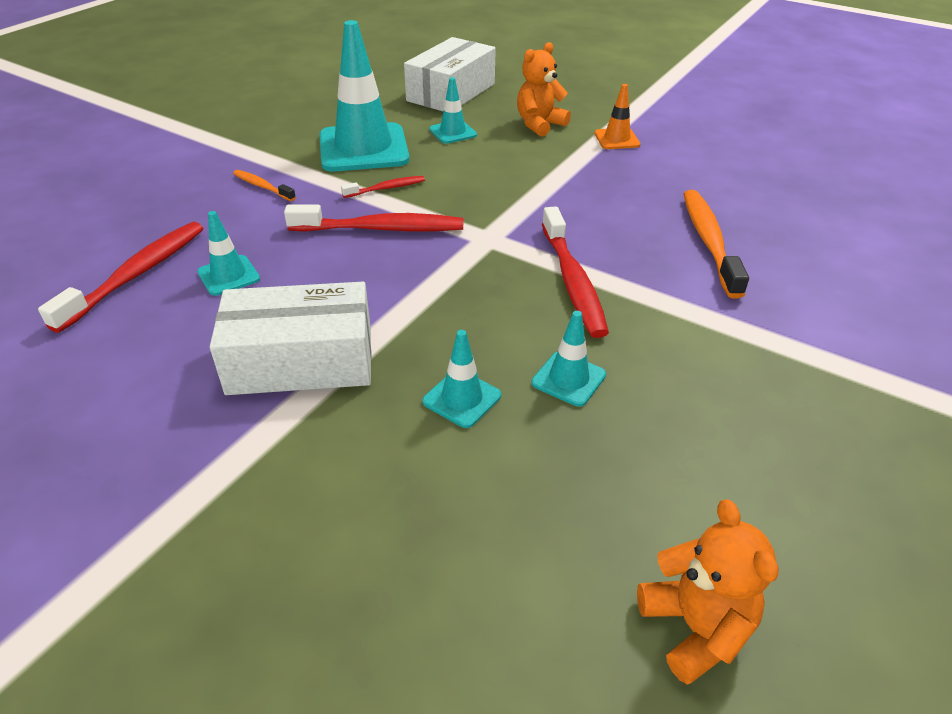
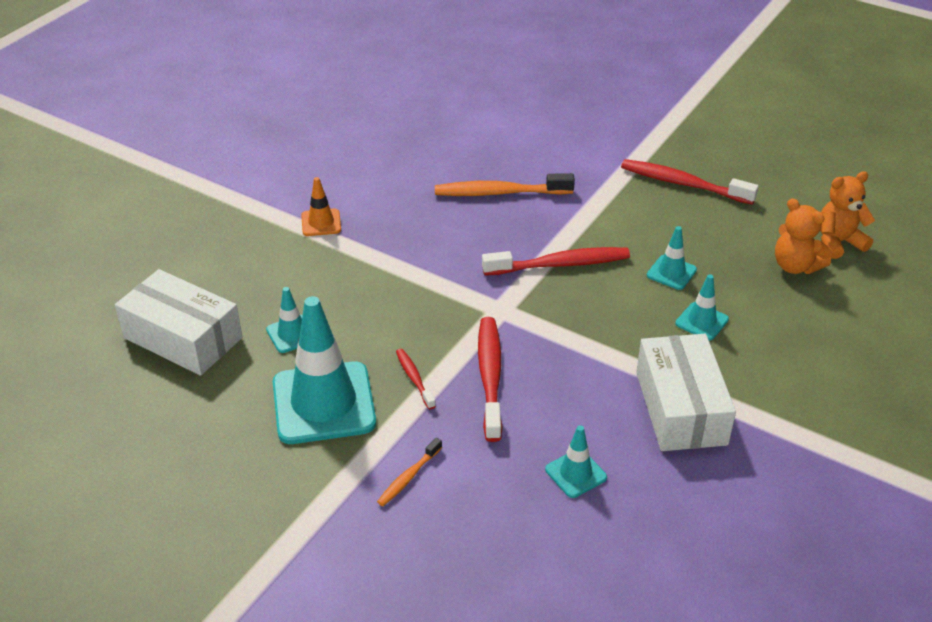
camera: 90 degrees left, 0 degrees up
red toothbrush [38,222,203,333] -> red toothbrush moved to [621,159,759,205]
orange teddy bear [517,42,571,137] -> orange teddy bear moved to [775,198,832,274]

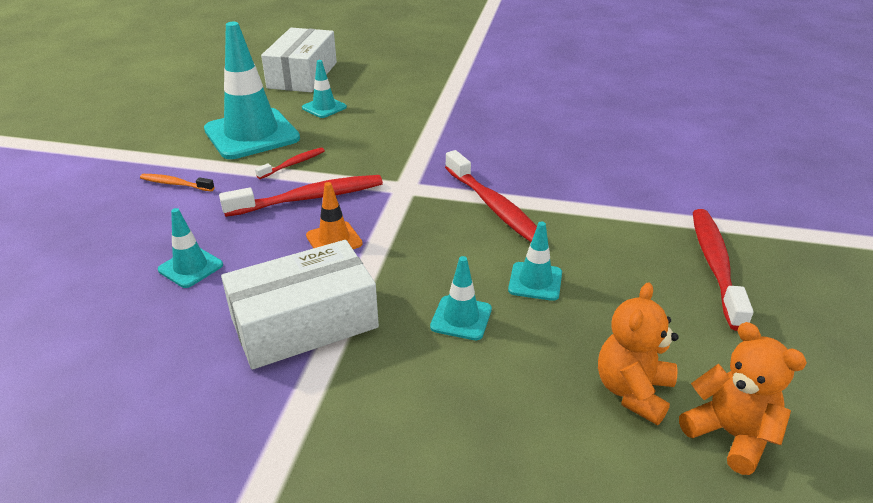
camera: 70 degrees right, 5 degrees down
orange traffic cone [301,177,341,236] -> orange traffic cone moved to [306,182,363,249]
orange toothbrush [435,173,575,196] -> none

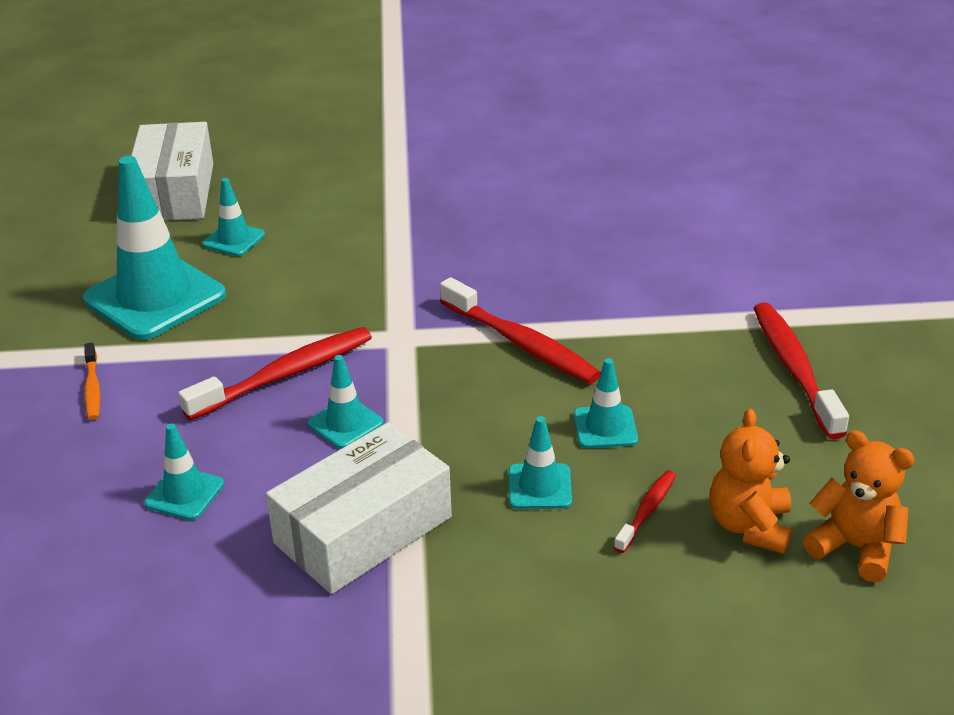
camera: 15 degrees left, 0 degrees up
orange toothbrush [140,174,215,191] -> orange toothbrush turned 105 degrees counterclockwise [84,343,100,420]
red toothbrush [255,147,325,179] -> red toothbrush moved to [614,470,676,553]
orange traffic cone [306,182,363,249] -> turquoise traffic cone [308,355,384,449]

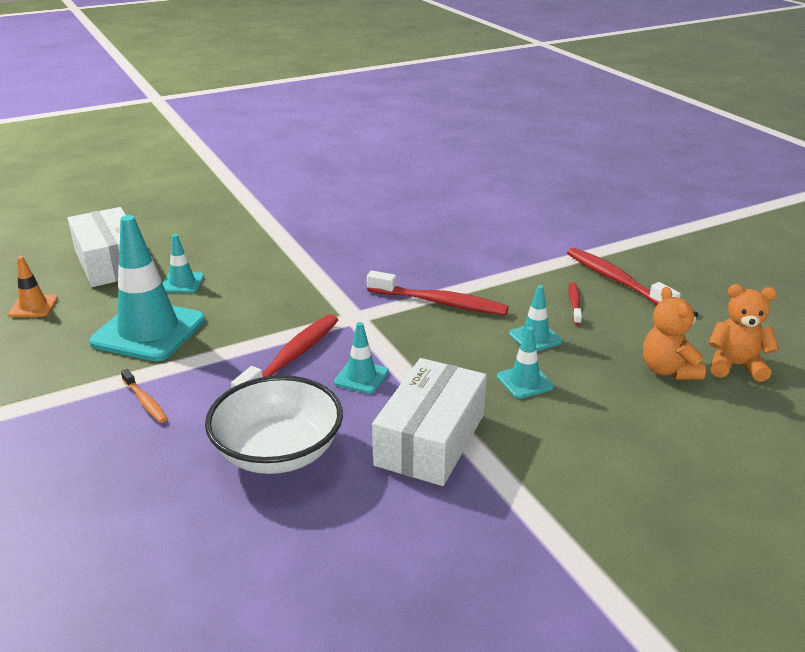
camera: 25 degrees left, 5 degrees down
turquoise traffic cone [144,424,224,520] -> white bowl [205,375,343,474]
red toothbrush [614,470,676,553] -> red toothbrush moved to [569,282,582,325]
none -> orange traffic cone [8,256,58,317]

